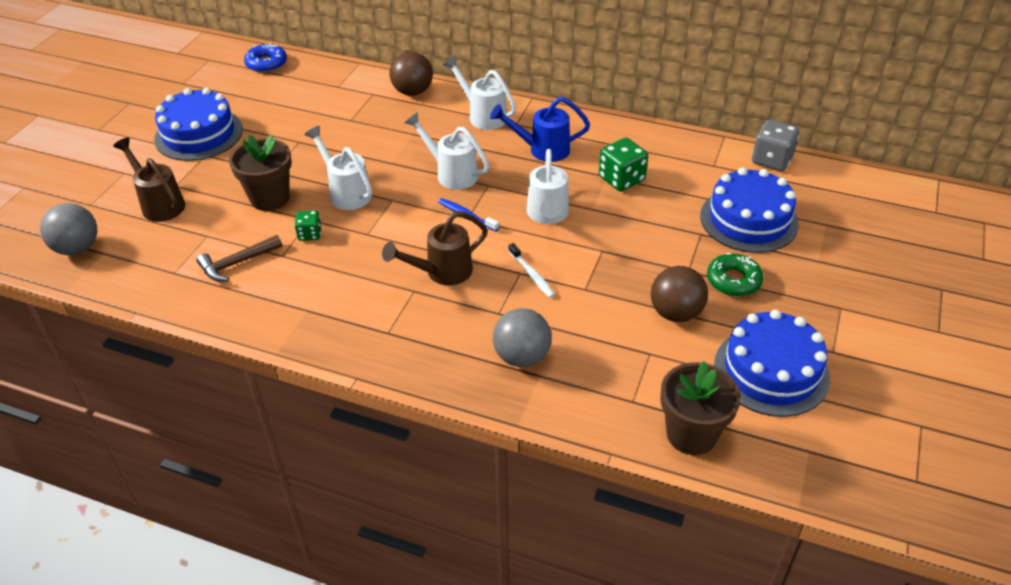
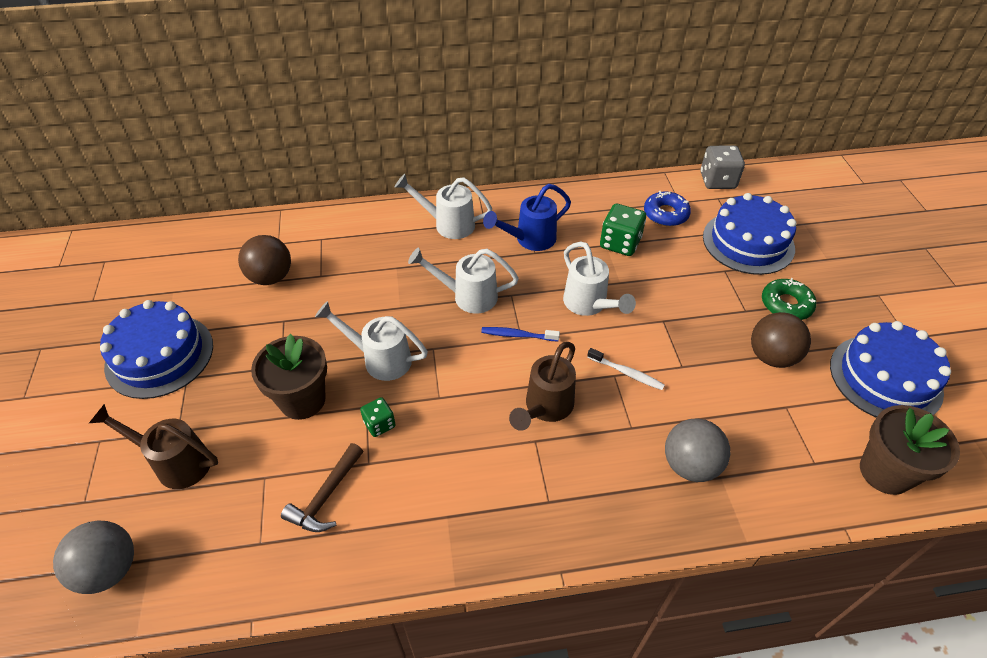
camera: 30 degrees left, 5 degrees up
blue donut [244,43,287,73] -> blue donut moved to [644,191,691,226]
brown ball [389,51,433,96] -> brown ball moved to [238,235,291,285]

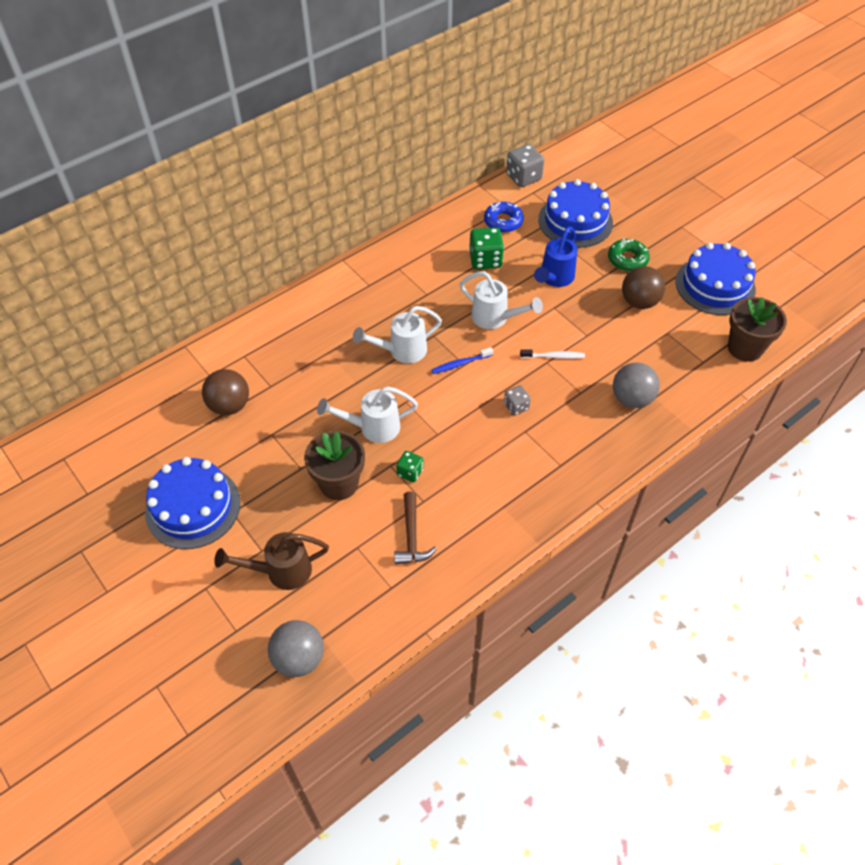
camera: 30 degrees left, 5 degrees up
white watering can [395,174,493,239] -> none
blue watering can [483,184,571,251] -> blue watering can moved to [534,226,577,287]
brown watering can [509,342,576,431] -> grey dice [504,385,531,415]

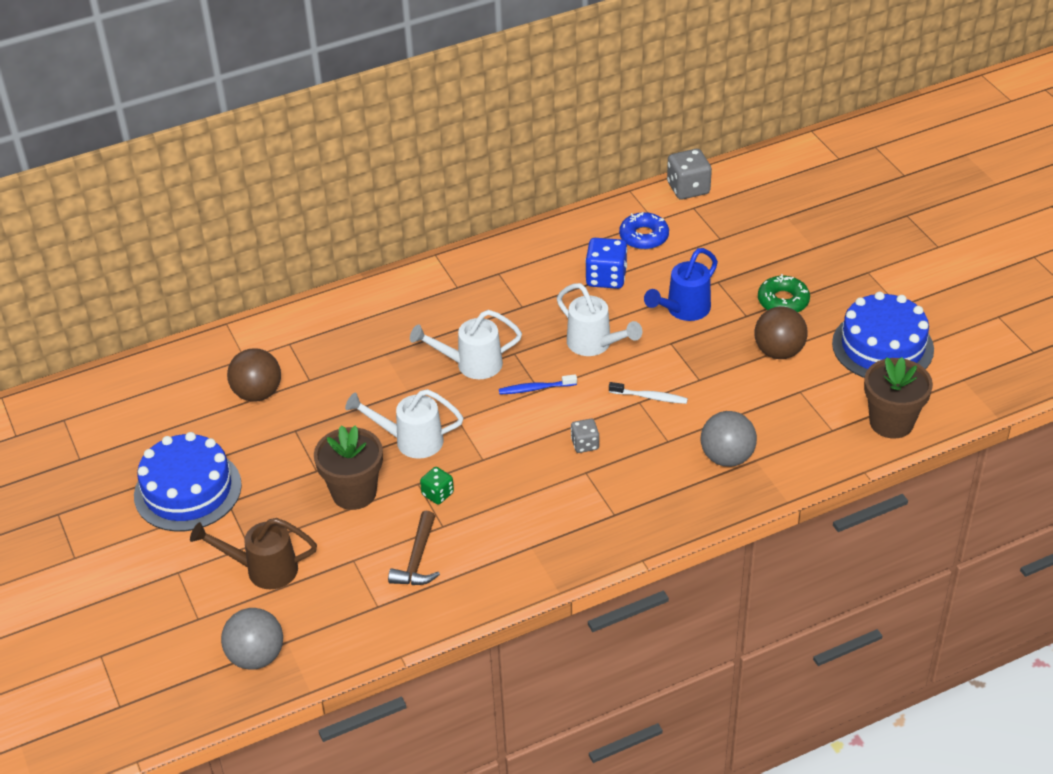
camera: 15 degrees right, 10 degrees down
green dice [469,227,504,269] -> blue dice [585,238,627,289]
blue cake [538,179,613,248] -> none

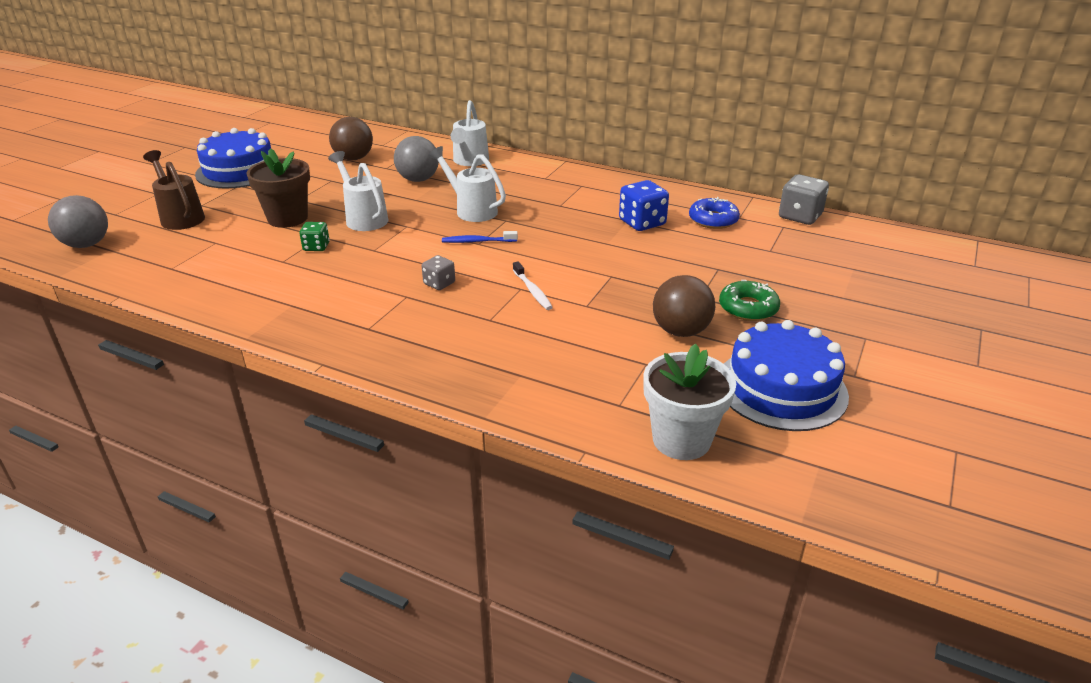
camera: 50 degrees right, 10 degrees down
brown hammer [388,510,440,585] -> none
blue toothbrush [499,374,577,395] -> blue toothbrush turned 45 degrees counterclockwise [442,231,518,243]
white watering can [557,283,642,356] -> white watering can moved to [450,100,489,166]
blue watering can [644,248,718,321] -> none
grey ball [701,411,757,467] -> grey ball moved to [394,136,439,182]
brown flower pot [864,357,933,438] -> white flower pot [643,344,736,460]

